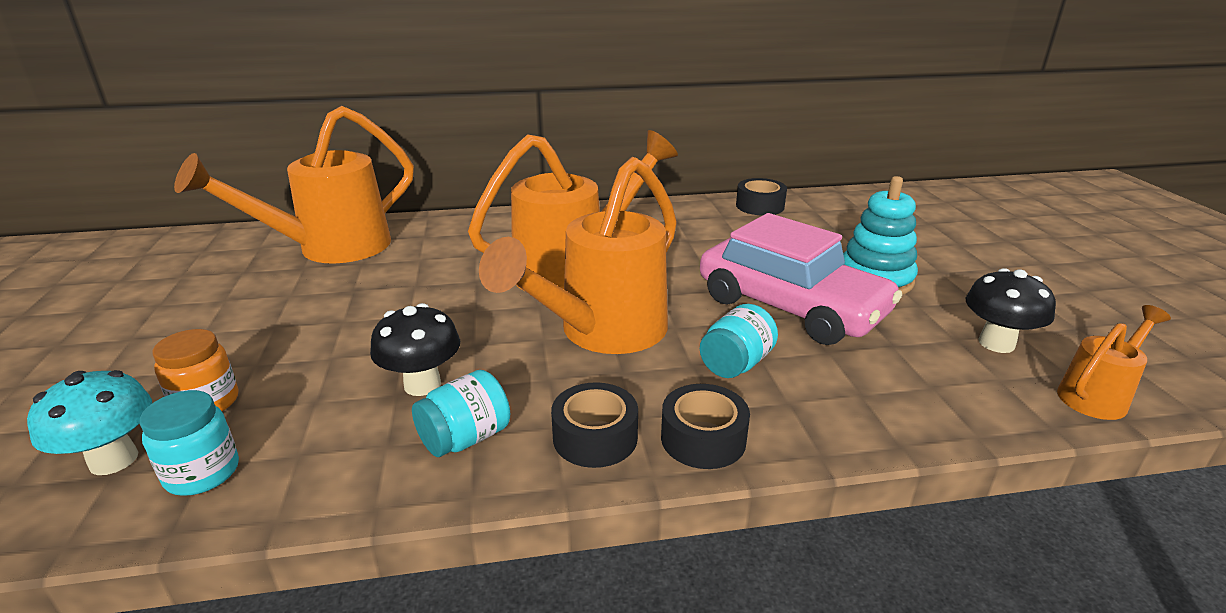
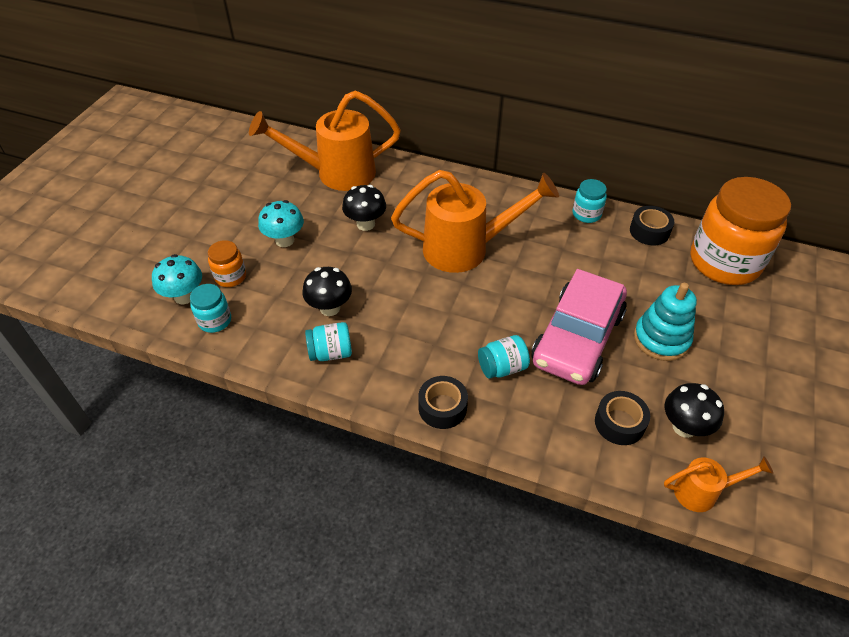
camera: 30 degrees right, 20 degrees up
orange watering can [479,157,677,354] -> none
black tape [551,382,638,468] -> black tape moved to [595,391,650,445]
pink car [700,213,902,345] -> pink car turned 45 degrees clockwise [532,269,627,385]
none -> turquoise mushroom [258,200,304,247]
none -> black mushroom [342,185,386,231]
none -> turquoise jar [573,179,607,223]
none -> orange jar [690,177,791,285]

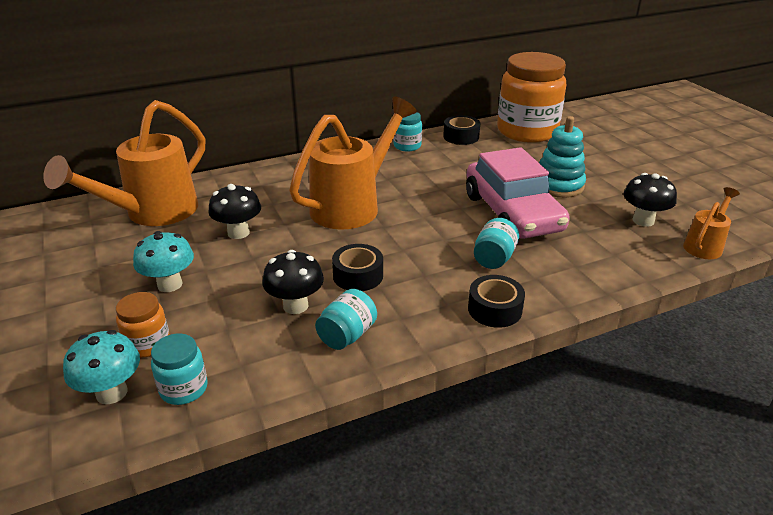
camera: 45 degrees left, 15 degrees down
black tape [595,391,650,445] -> black tape moved to [332,244,383,291]

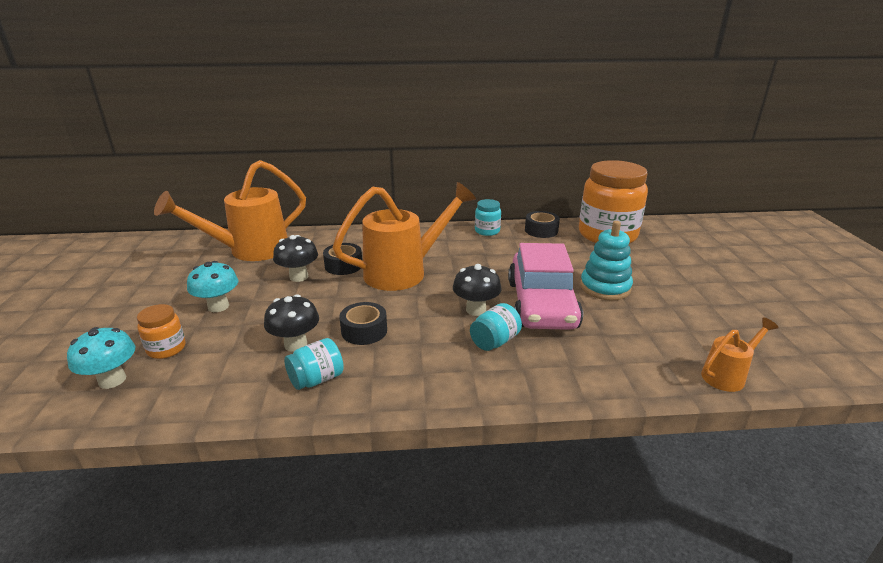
camera: 20 degrees right, 5 degrees down
turquoise jar [151,334,208,405] -> none
black tape [468,275,525,328] -> black tape moved to [323,243,362,275]
black mushroom [624,173,677,227] -> black mushroom moved to [453,264,502,316]

